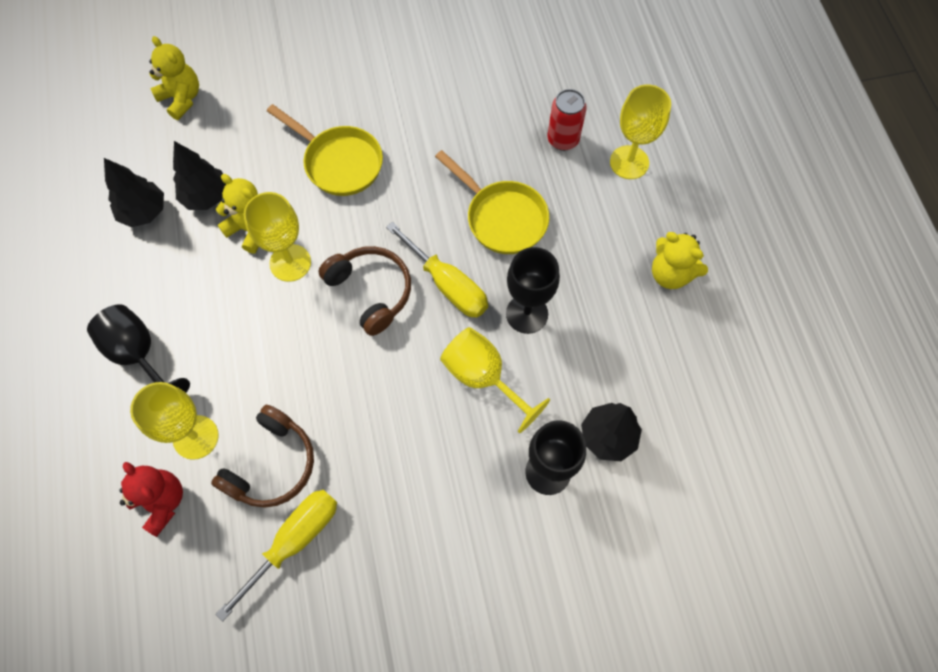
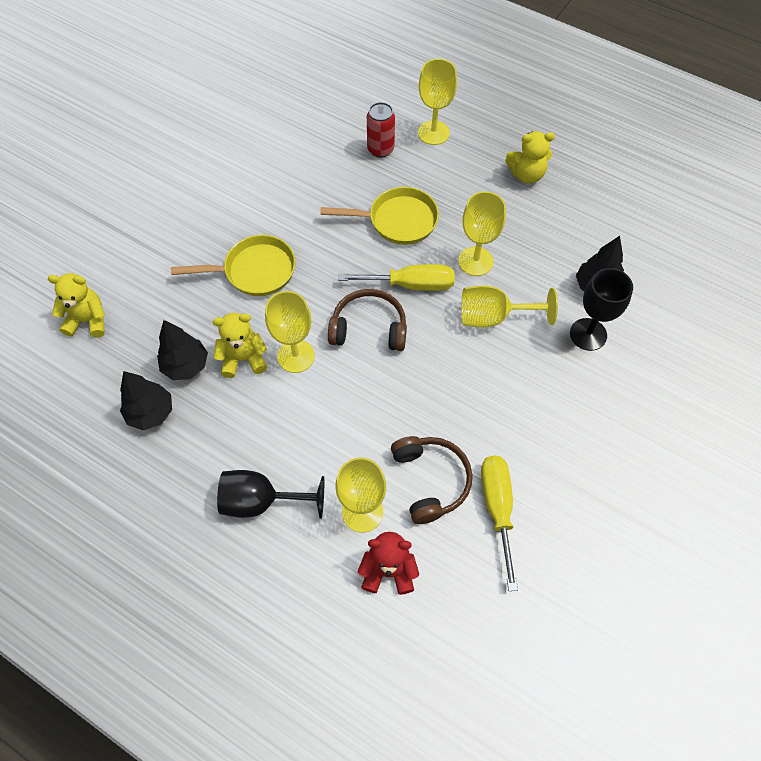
camera: 45 degrees left, 5 degrees down
black goblet [506,247,560,334] -> yellow goblet [458,191,506,276]

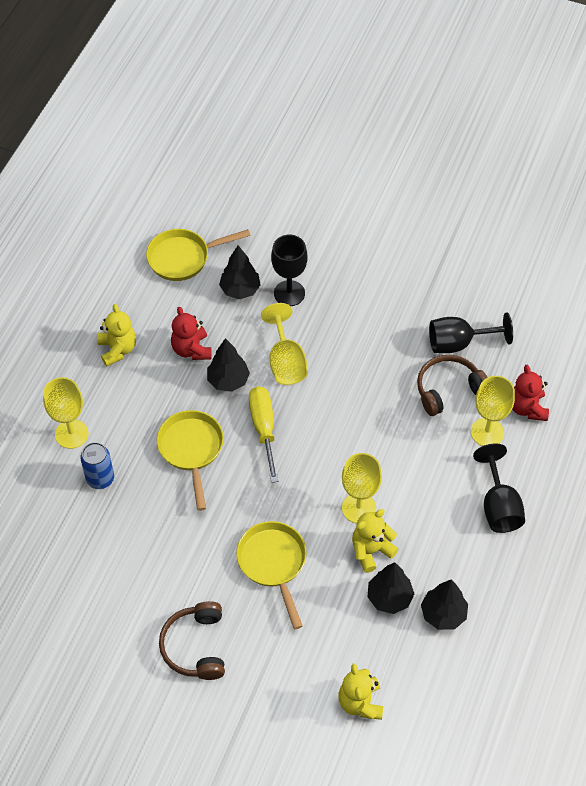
camera: 100 degrees left, 5 degrees down
yellow teddy bear [213,313,267,378] -> yellow teddy bear turned 75 degrees clockwise [352,509,398,573]
brown headphones [328,289,407,351] -> brown headphones moved to [159,601,225,680]
red can [367,102,395,158] -> blue can [80,442,114,489]
yellow goblet [458,191,506,276] -> black tree [207,338,250,392]
yellow screwdriver [481,455,518,591] -> black goblet [429,312,513,353]
none -> yellow pan [146,229,250,281]
none -> red teddy bear [171,307,212,360]

